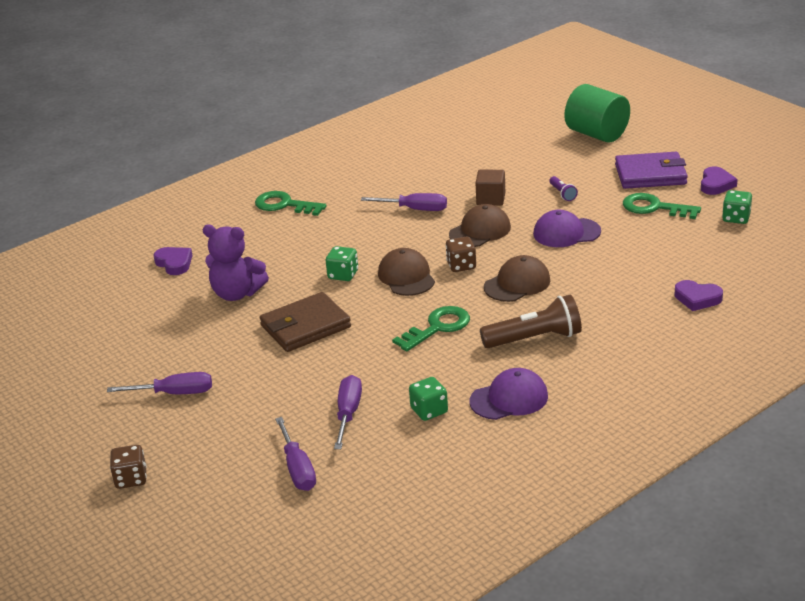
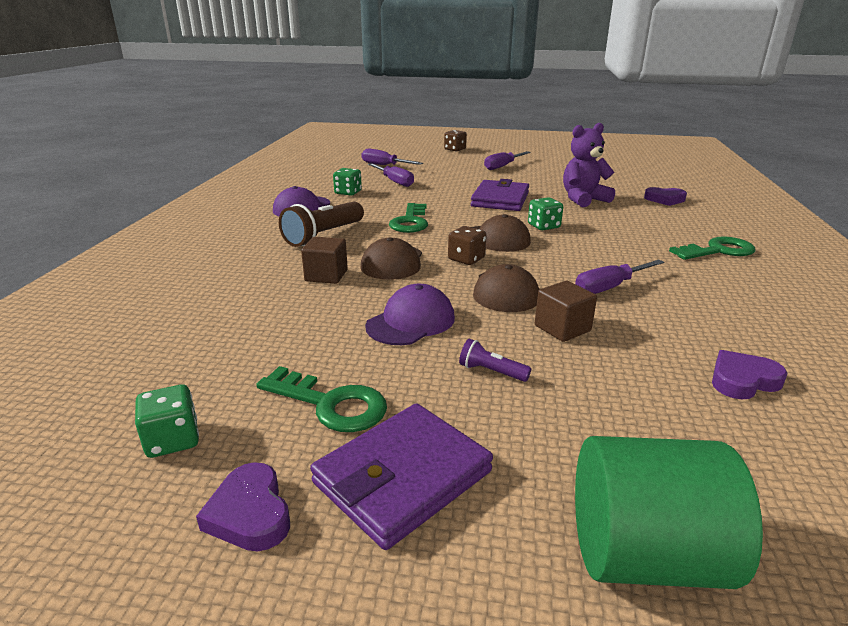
camera: 135 degrees right, 5 degrees down
brown wallet [260,292,351,352] -> purple wallet [471,179,529,211]
green key [623,193,701,219] -> green key turned 45 degrees clockwise [256,366,387,432]
purple heart [674,280,723,311] -> purple heart moved to [712,350,787,399]
none -> brown cube [301,237,348,284]

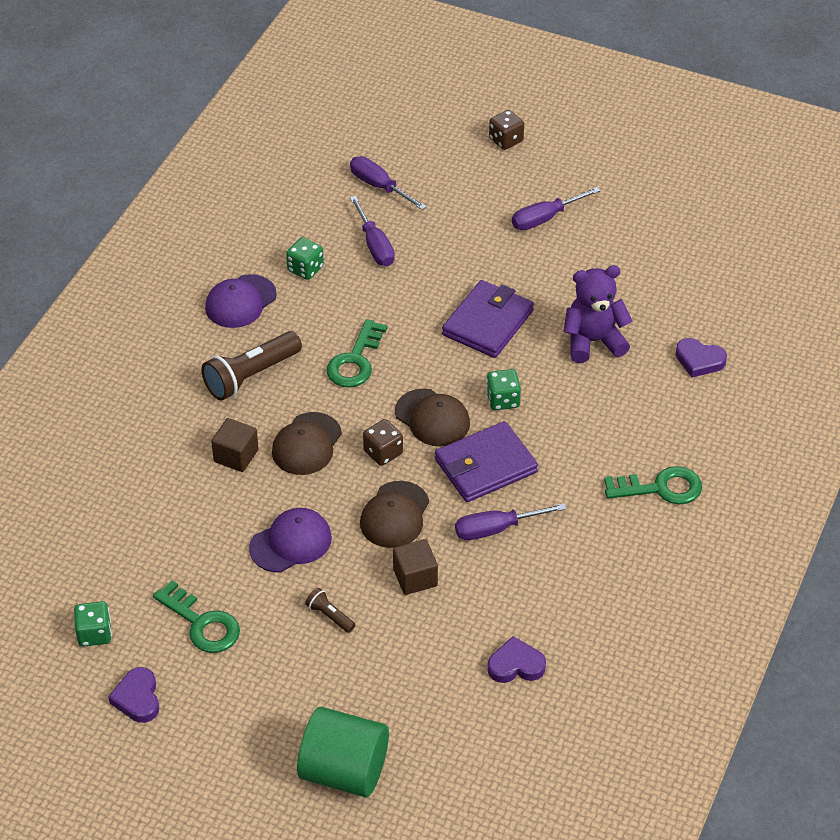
camera: 15 degrees right, 20 degrees up
purple wallet [310,403,493,550] -> purple wallet moved to [435,421,538,502]
purple flashlight [459,339,531,382] -> brown flashlight [305,588,355,633]

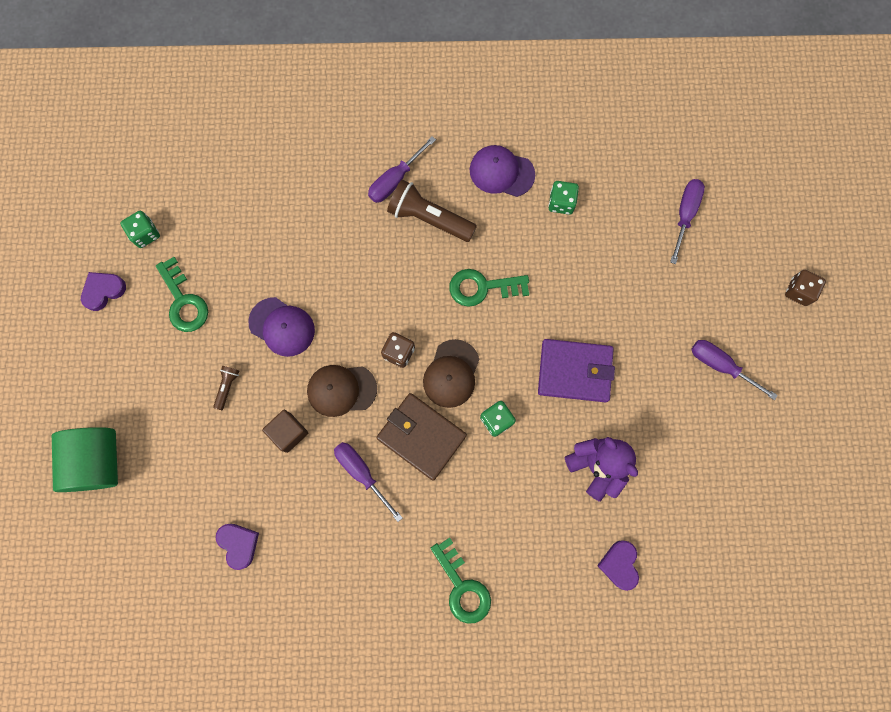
camera: 65 degrees right, 30 degrees up
green key [153,580,240,653] -> green key turned 45 degrees counterclockwise [156,257,208,332]
brown cube [211,418,259,472] -> none
brown cap [272,412,342,475] -> none
purple screwdriver [350,196,395,266] -> purple screwdriver moved to [368,136,436,203]
purple wallet [435,421,538,502] -> brown wallet [376,393,467,481]

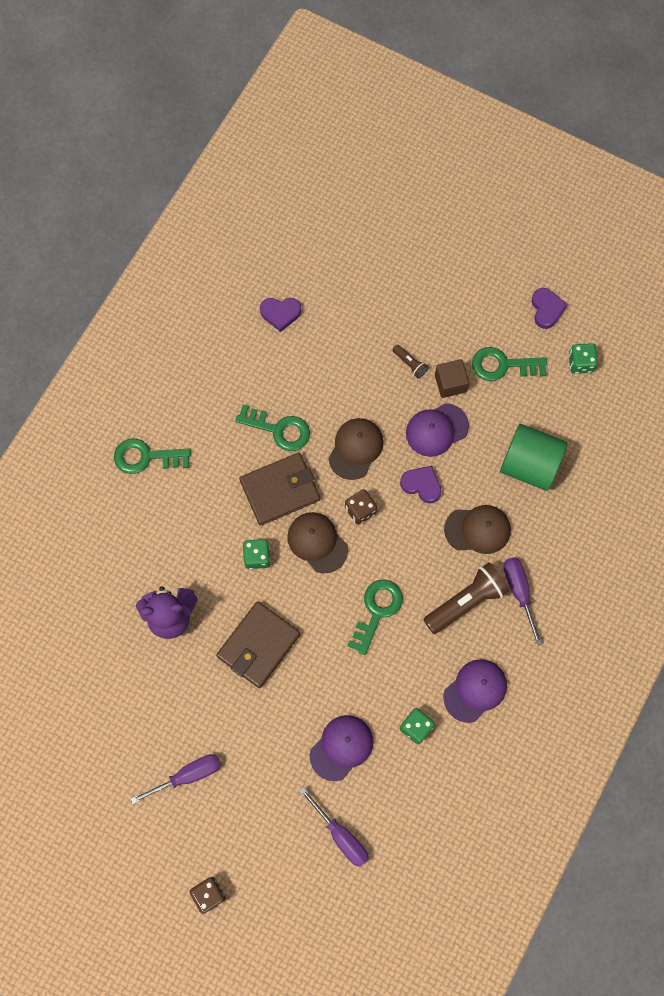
camera: 120 degrees right, 5 degrees down
green cylinder [52,427,118,492] -> green cylinder moved to [500,424,567,491]
brown cube [262,410,308,453] -> brown cube moved to [435,359,469,398]
purple screwdriver [334,442,403,522] -> green key [235,404,310,451]
purple wallet [538,339,615,402] -> brown wallet [216,601,300,688]
purple heart [597,540,639,591] -> purple heart moved to [400,465,441,503]
none -> purple cap [309,715,373,781]
none -> brown cap [444,505,511,554]

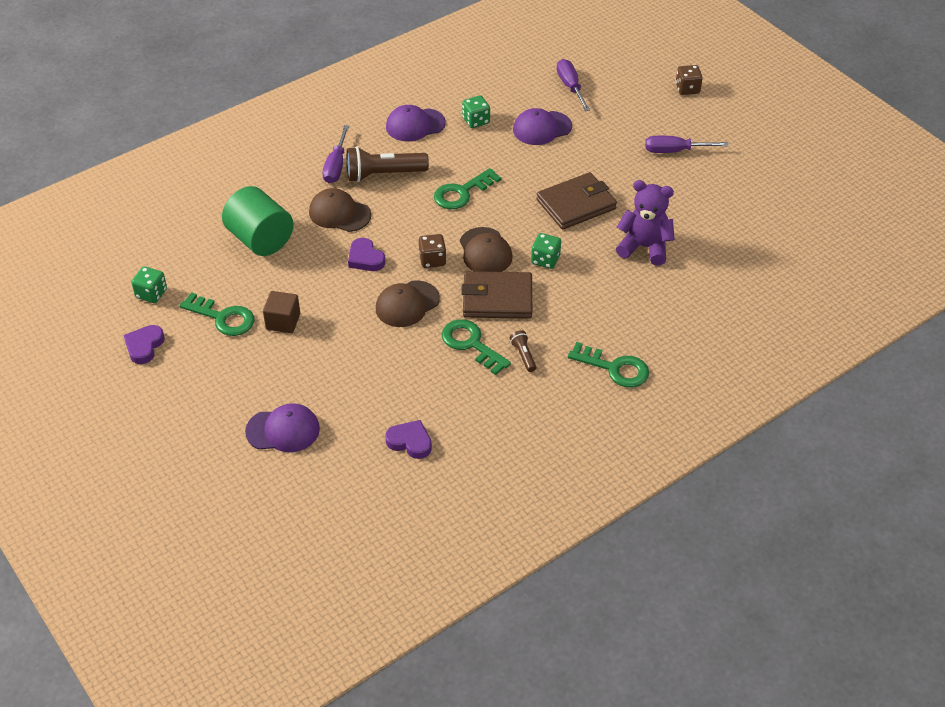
camera: 155 degrees left, 25 degrees down
brown flashlight [393,345,428,379] -> brown flashlight moved to [510,330,536,372]
purple cap [406,403,469,457] -> purple cap moved to [245,403,320,452]

